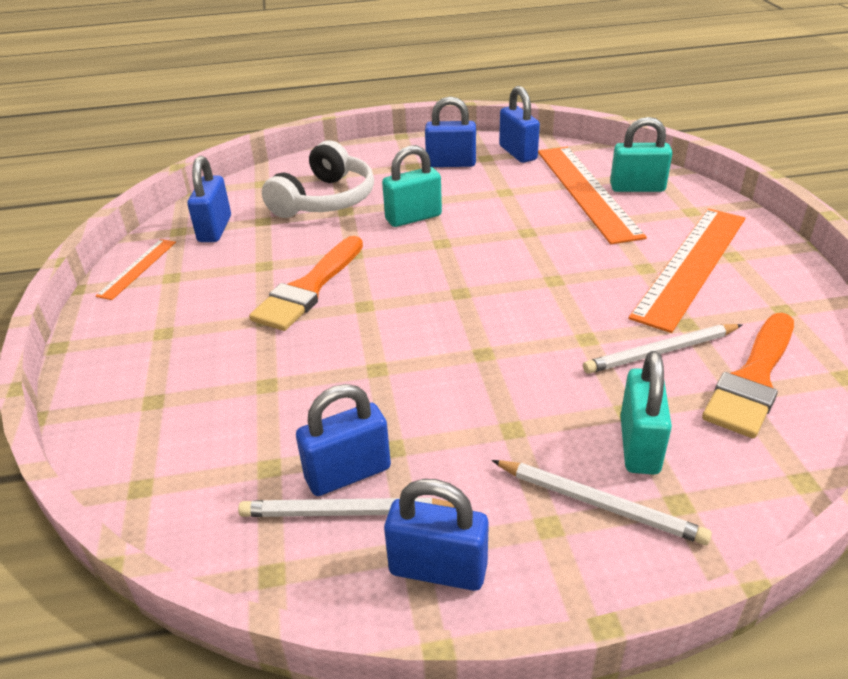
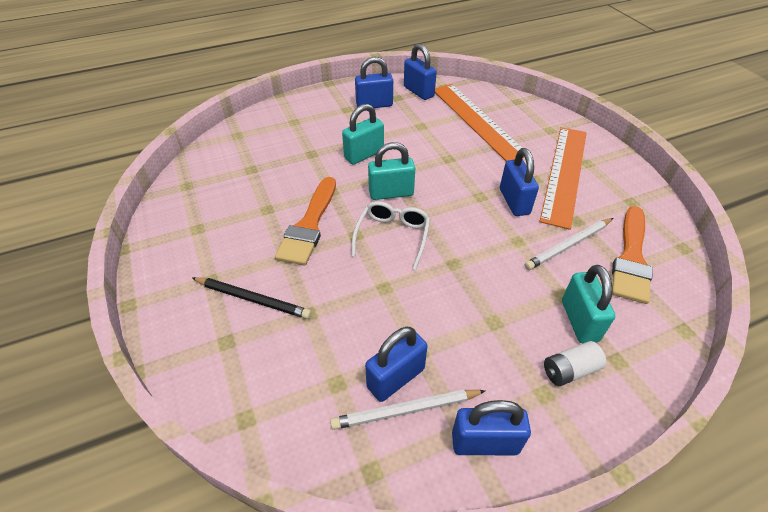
camera: 15 degrees left, 10 degrees up
orange ruler [96,239,176,300] -> none
blue padlock [187,156,231,242] -> blue padlock moved to [500,148,539,216]
white headphones [262,141,374,218] -> none
white pencil [492,460,712,545] -> white battery [544,341,606,386]
turquoise padlock [610,117,673,192] -> turquoise padlock moved to [368,142,415,200]
none -> black pencil [192,277,311,319]
none -> white glasses [351,201,430,270]

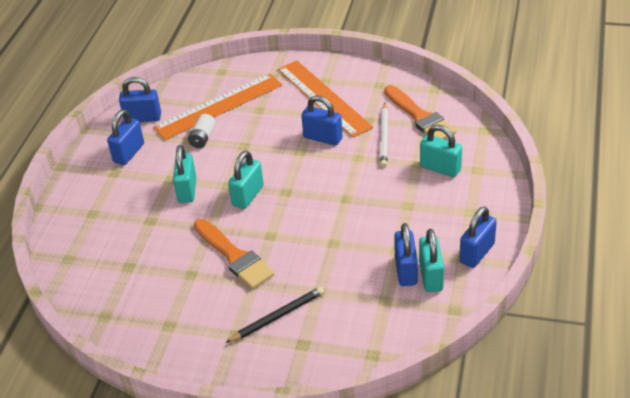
camera: 50 degrees left, 5 degrees down
white pencil [330,389,485,430] -> turquoise padlock [419,229,444,292]
white glasses [351,201,430,270] -> none
orange ruler [435,84,524,161] -> orange ruler turned 45 degrees counterclockwise [153,73,282,140]
white battery [544,341,606,386] -> white battery moved to [188,114,216,148]

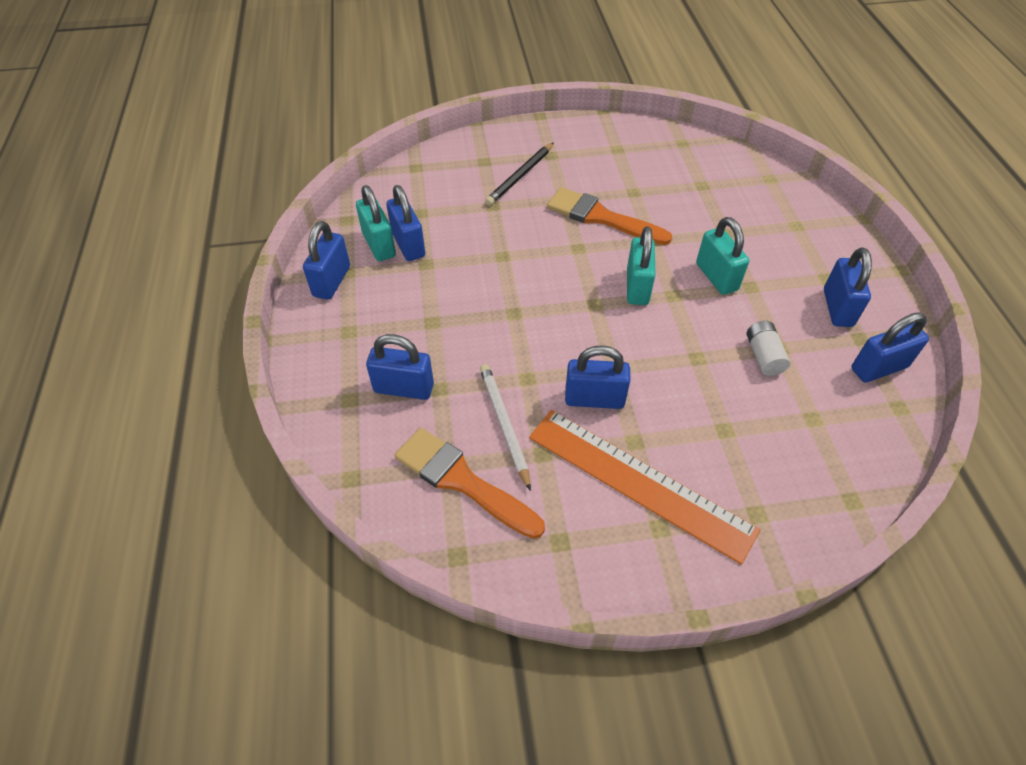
camera: 155 degrees right, 10 degrees up
orange ruler [153,73,282,140] -> none
turquoise padlock [420,125,462,177] -> blue padlock [366,334,434,400]

